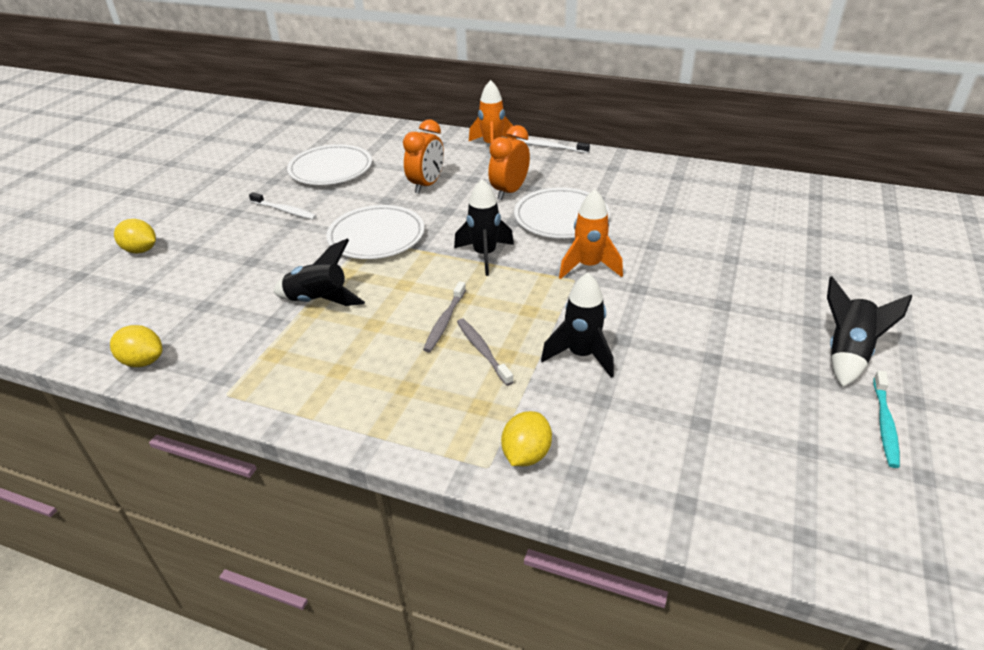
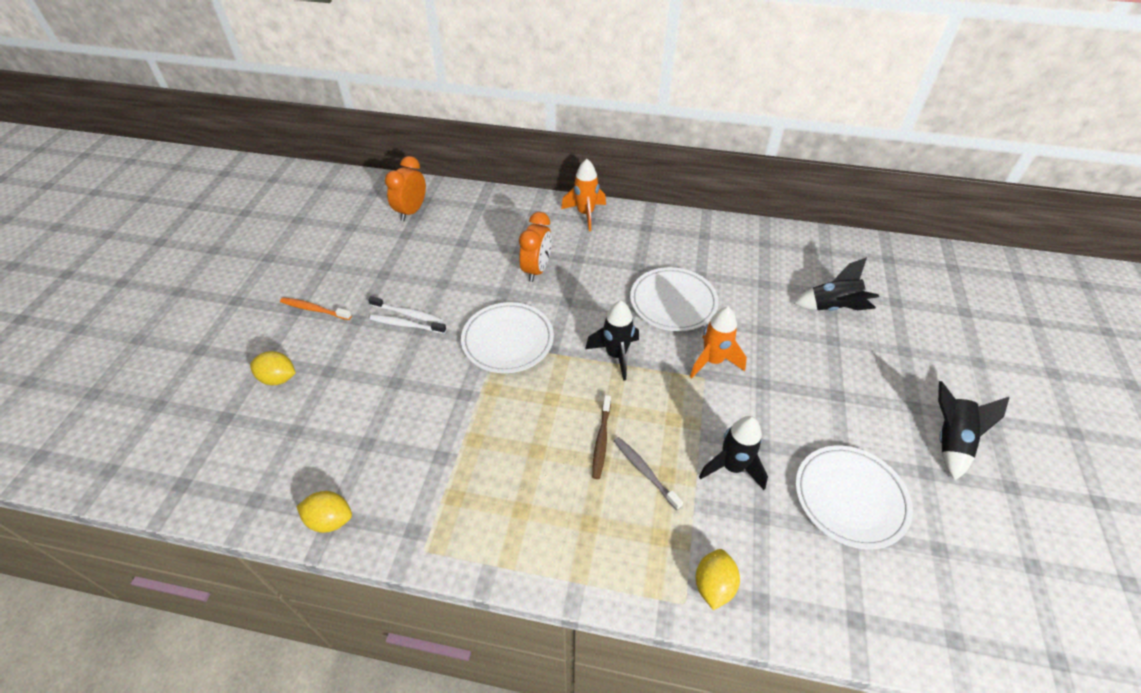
camera: 10 degrees left, 10 degrees up
black rocket [273,239,365,306] -> black rocket moved to [794,257,879,311]
white plate [287,144,372,185] -> white plate moved to [795,446,913,549]
grey toothbrush [423,281,466,352] -> brown toothbrush [592,395,611,479]
orange clock [488,125,530,200] -> orange clock moved to [385,156,426,221]
white toothbrush [520,139,590,153] -> white toothbrush moved to [369,315,446,334]
turquoise toothbrush [873,370,900,468] -> none
none -> orange toothbrush [280,297,352,320]

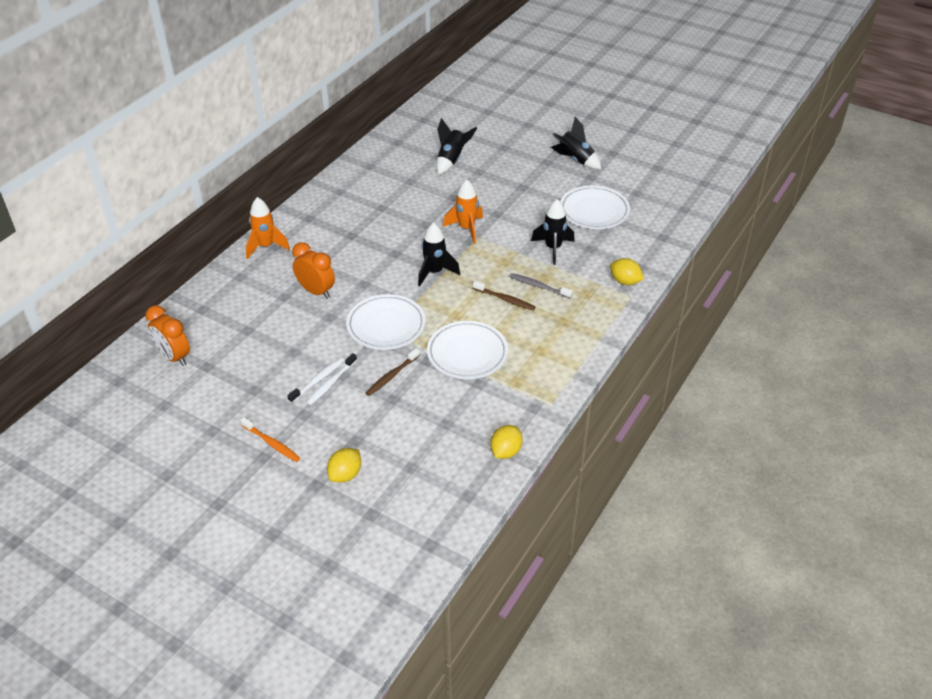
camera: 70 degrees left, 5 degrees down
orange toothbrush [280,297,352,320] -> orange toothbrush turned 90 degrees counterclockwise [240,417,300,462]
grey toothbrush [614,437,683,510] -> grey toothbrush turned 45 degrees clockwise [509,273,573,298]
white plate [630,267,719,331] -> white plate moved to [427,321,508,379]
none -> brown toothbrush [365,348,420,396]

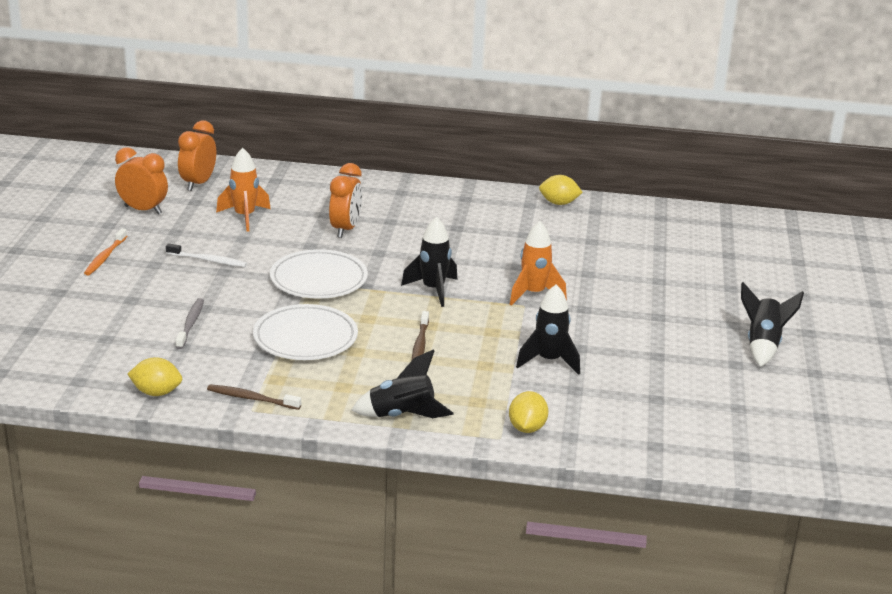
camera: 65 degrees right, 15 degrees down
orange rocket [246,197,290,259] -> orange rocket moved to [216,148,271,232]
white toothbrush [306,353,357,405] -> none
yellow lemon [327,448,361,483] -> yellow lemon moved to [539,175,583,205]
brown toothbrush [365,348,420,396] -> brown toothbrush moved to [207,384,301,410]
black rocket [437,118,477,175] -> black rocket moved to [351,349,454,418]
grey toothbrush [509,273,573,298] -> grey toothbrush moved to [176,298,204,349]
white plate [560,186,630,229] -> none
none -> orange clock [115,147,168,214]

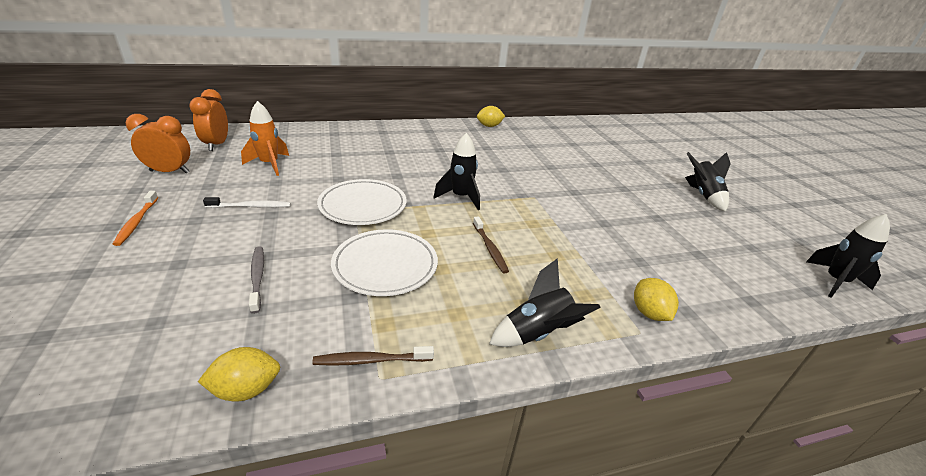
camera: 25 degrees left, 5 degrees up
orange clock [329,163,362,238] -> none
orange rocket [510,221,567,306] -> none
black rocket [516,284,580,375] -> black rocket moved to [806,214,890,298]

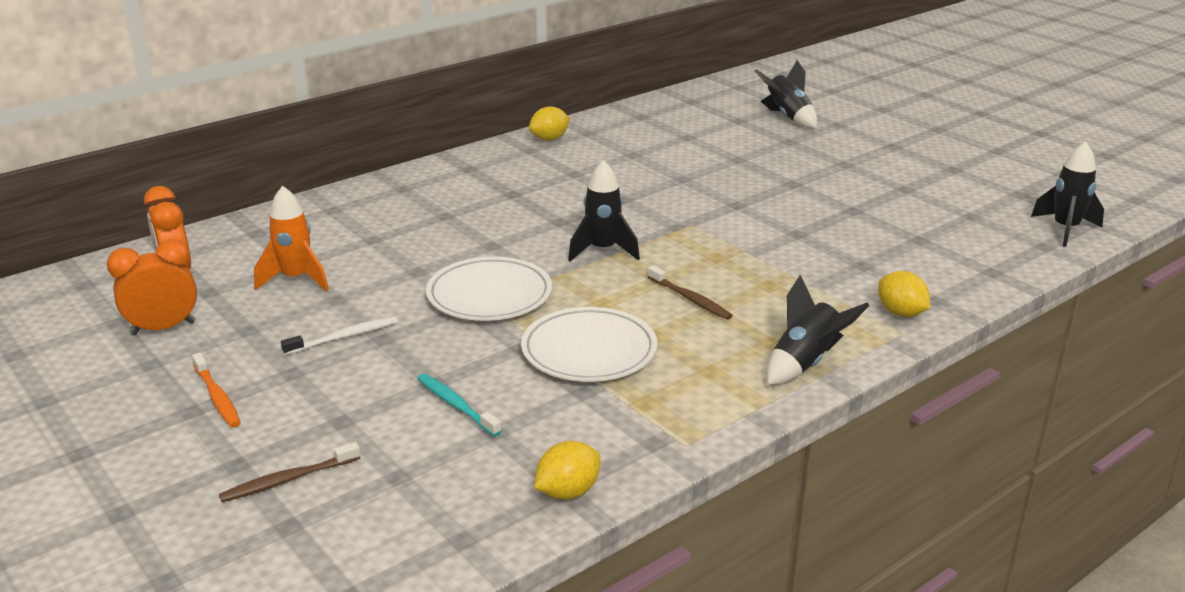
camera: 20 degrees left, 5 degrees down
grey toothbrush [249,246,264,314] -> turquoise toothbrush [417,374,502,436]
brown toothbrush [312,346,434,366] -> brown toothbrush moved to [219,442,360,502]
black rocket [685,152,731,212] -> black rocket moved to [755,60,817,128]

